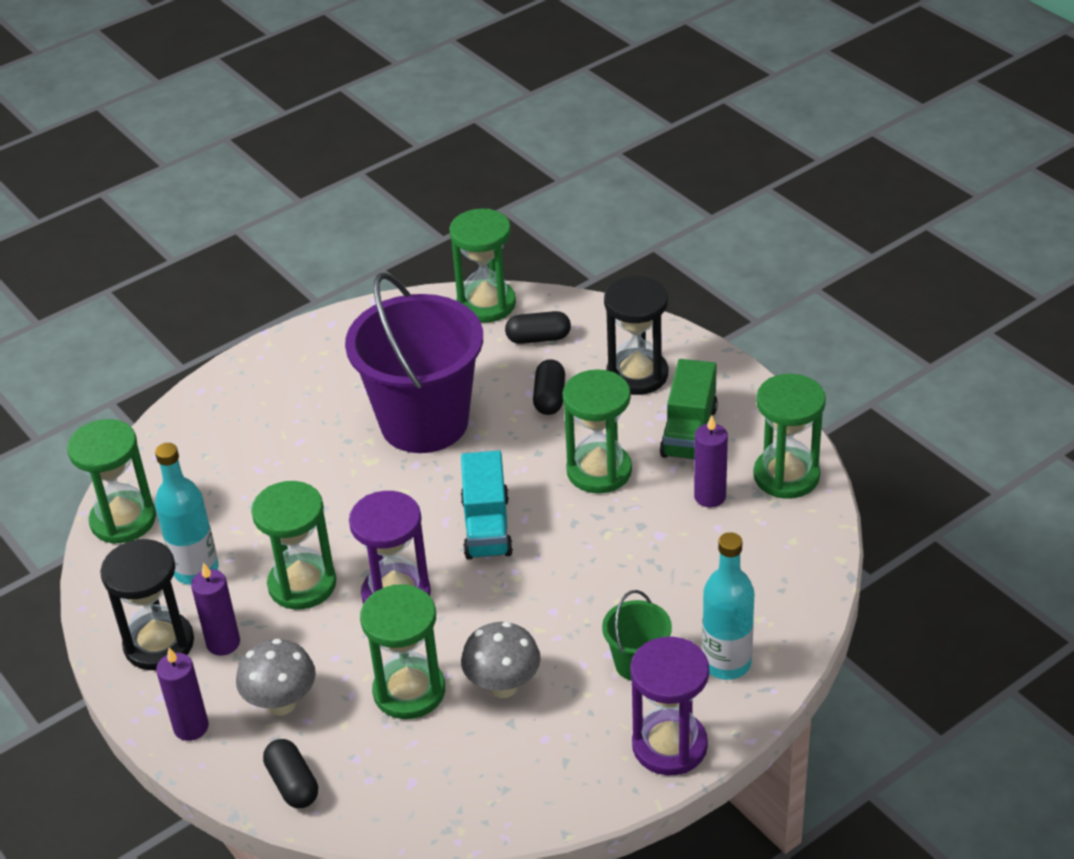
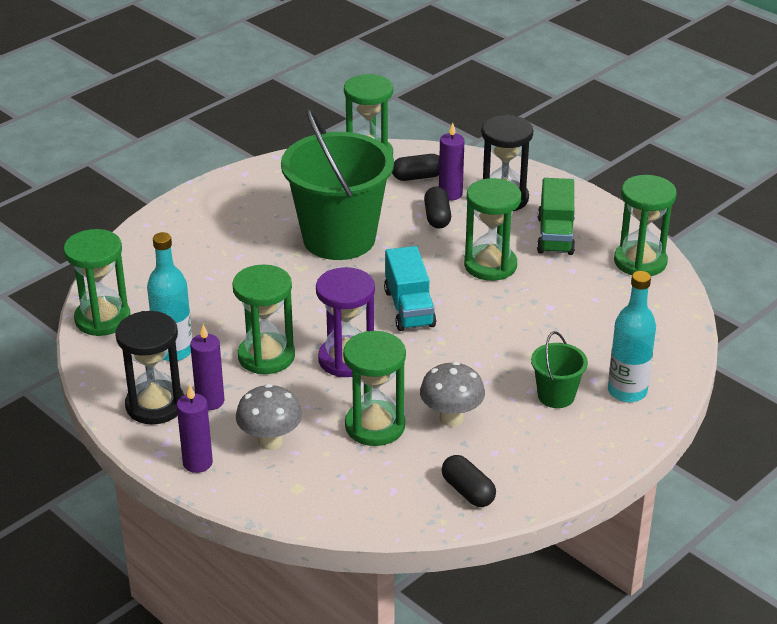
camera: 10 degrees left, 5 degrees down
black capsule [263,739,318,808] -> black capsule moved to [442,455,496,507]
purple bucket [345,272,483,453] -> green bucket [281,109,394,260]
purple hourglass [630,637,709,775] -> none
purple candle [694,415,728,507] -> purple candle moved to [439,123,464,201]

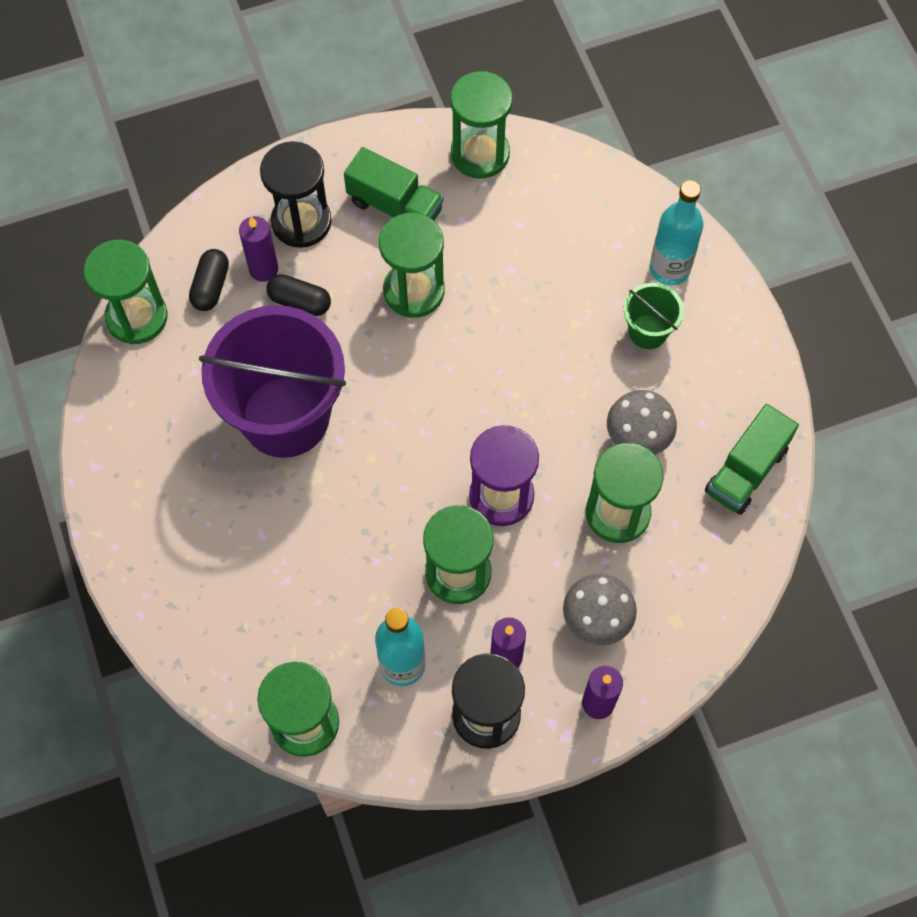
camera: 65 degrees left, 30 degrees up
green bucket [281,109,394,260] -> purple bucket [199,305,346,458]
turquoise truck [384,246,436,331] -> none
black capsule [442,455,496,507] -> green truck [705,404,799,515]

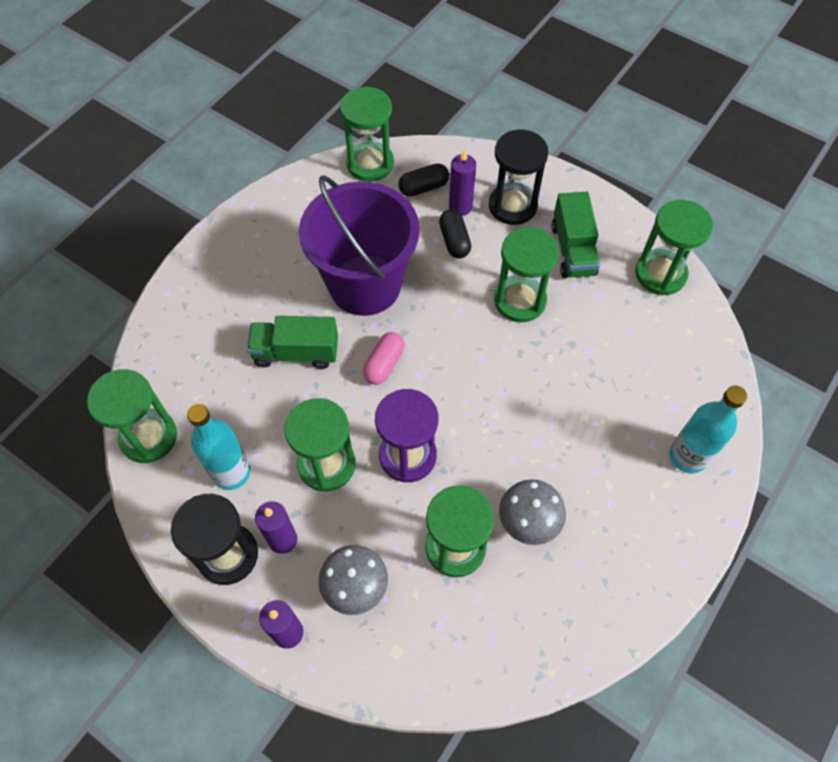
camera: 55 degrees right, 5 degrees down
green bucket [624,283,684,349] -> none
green truck [705,404,799,515] -> green truck moved to [247,316,338,369]
none -> pink capsule [363,332,405,385]

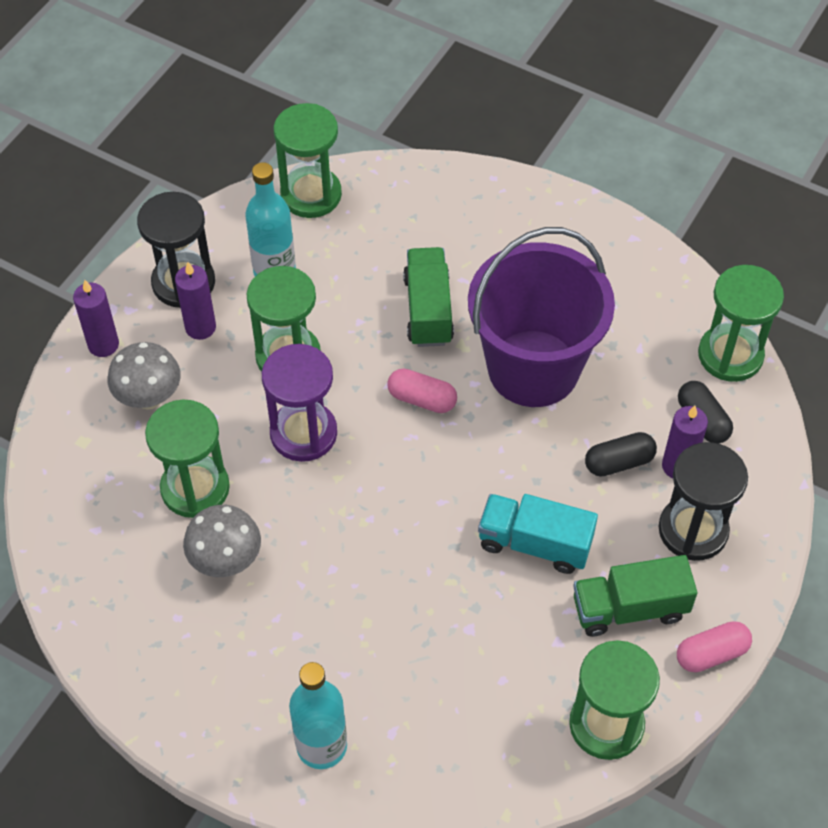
camera: 85 degrees right, 5 degrees down
green hourglass [494,227,559,322] -> turquoise truck [478,494,598,574]
none -> pink capsule [677,621,752,672]

